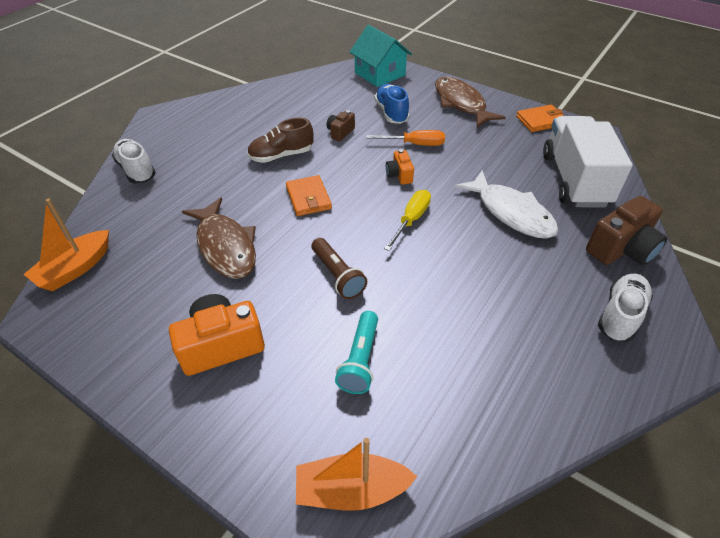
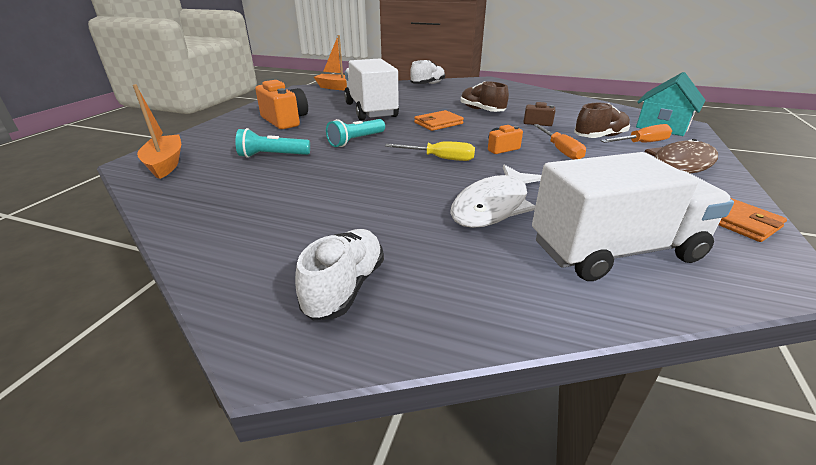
camera: 75 degrees right, 15 degrees down
brown fish [182,197,256,279] -> white truck [344,58,399,120]
brown flashlight [312,238,367,299] -> turquoise flashlight [326,119,385,147]
blue shoe [374,84,410,124] -> brown shoe [574,103,630,138]
brown camera [586,196,668,266] -> none
white shoe [598,274,653,342] -> white shoe turned 90 degrees counterclockwise [295,229,384,321]
none -> orange screwdriver [601,124,672,143]

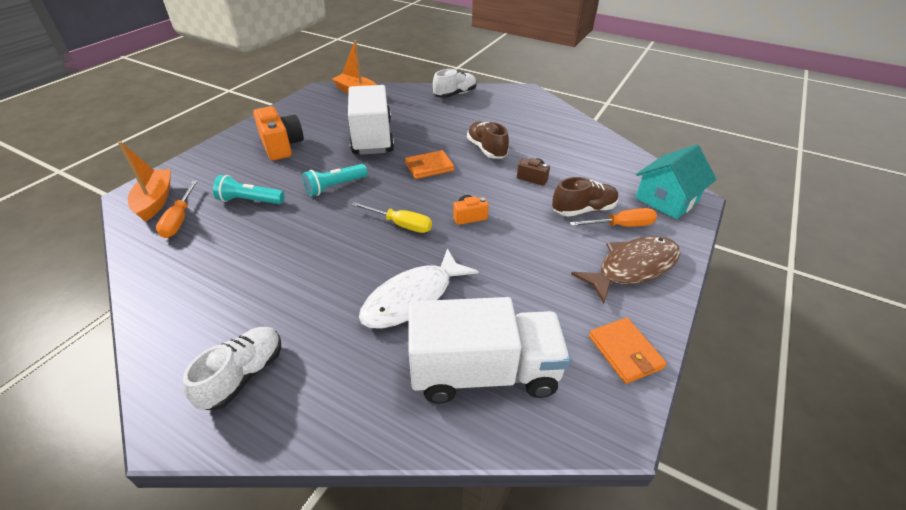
camera: 10 degrees right, 10 degrees up
orange screwdriver [534,124,586,160] -> orange screwdriver moved to [156,180,198,238]

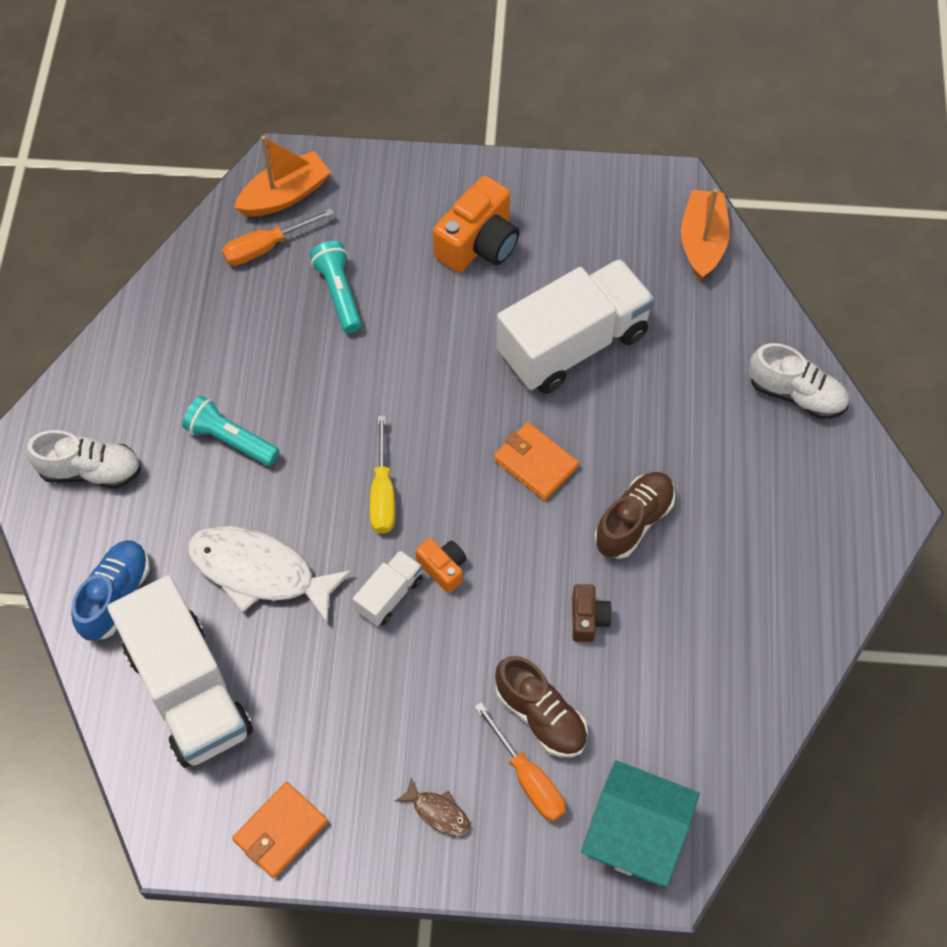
camera: 65 degrees right, 20 degrees up
turquoise flashlight [303,164,367,196] -> turquoise flashlight moved to [182,396,279,466]
brown fish [571,236,680,304] -> brown fish [395,778,470,836], size x0.44
none -> blue shoe [71,540,150,641]
none -> white truck [353,550,423,626]

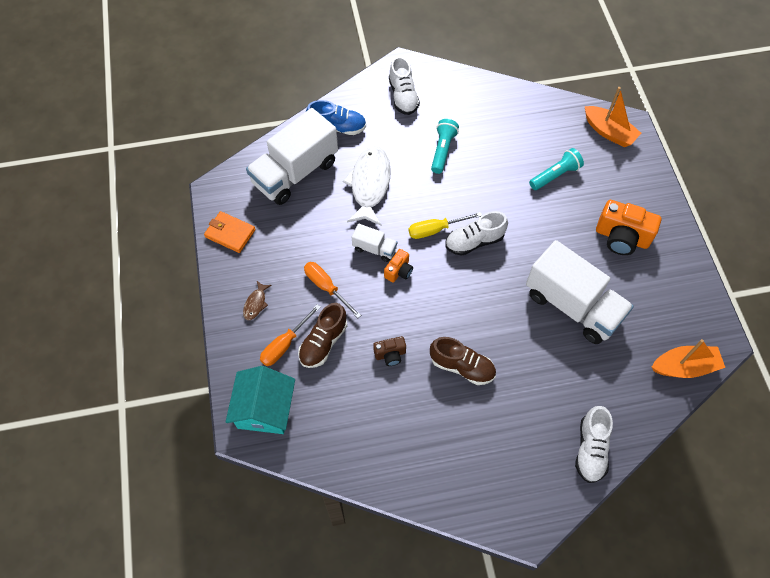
camera: 75 degrees right, 0 degrees up
orange screwdriver [222,208,334,265] -> orange screwdriver moved to [304,262,362,318]
orange wallet [493,422,579,500] -> none
none -> white shoe [445,211,508,256]

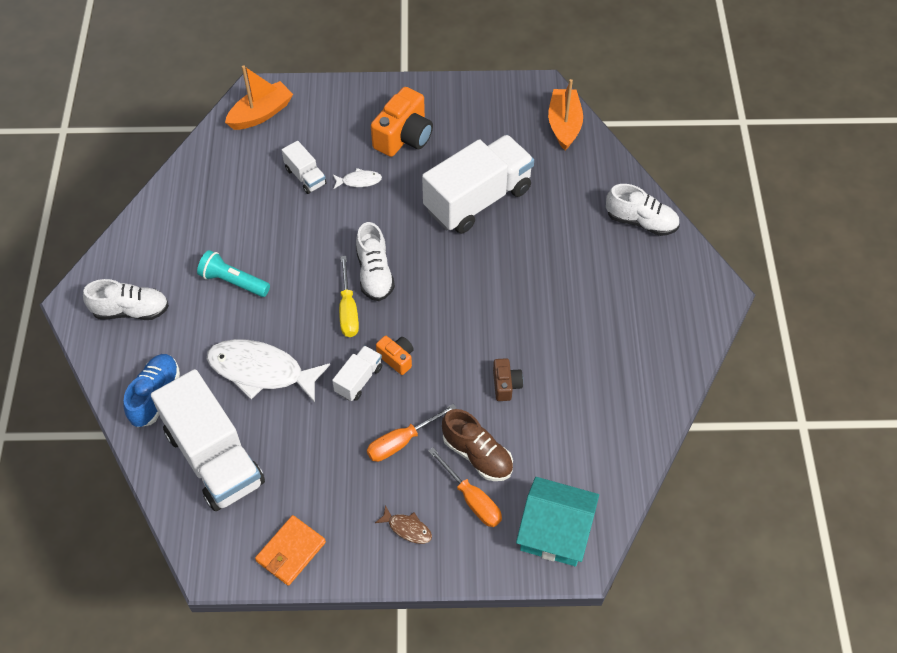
camera: 80 degrees left, 5 degrees down
brown shoe [430,337,496,385] -> none
turquoise flashlight [529,148,584,190] -> white truck [282,141,327,194]
none -> white fish [333,168,382,189]

